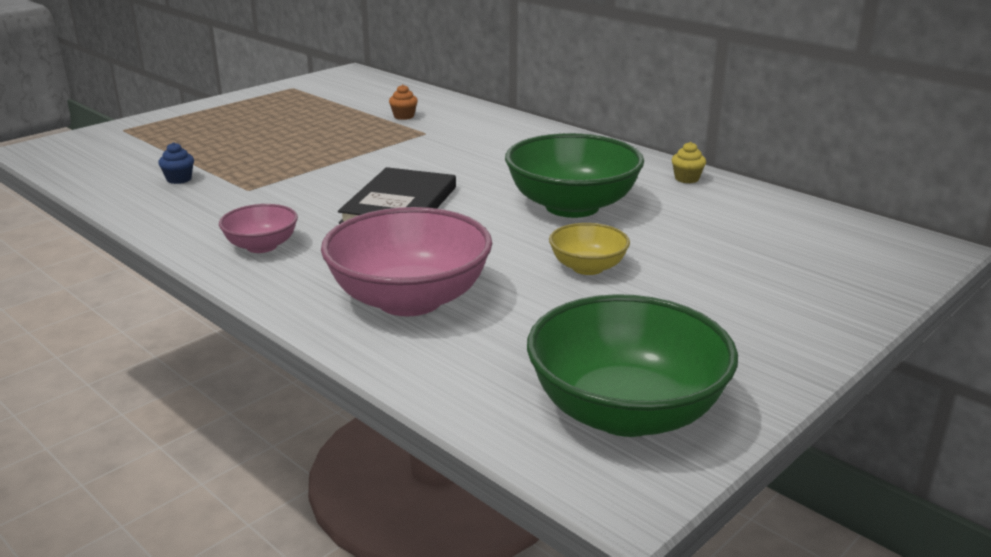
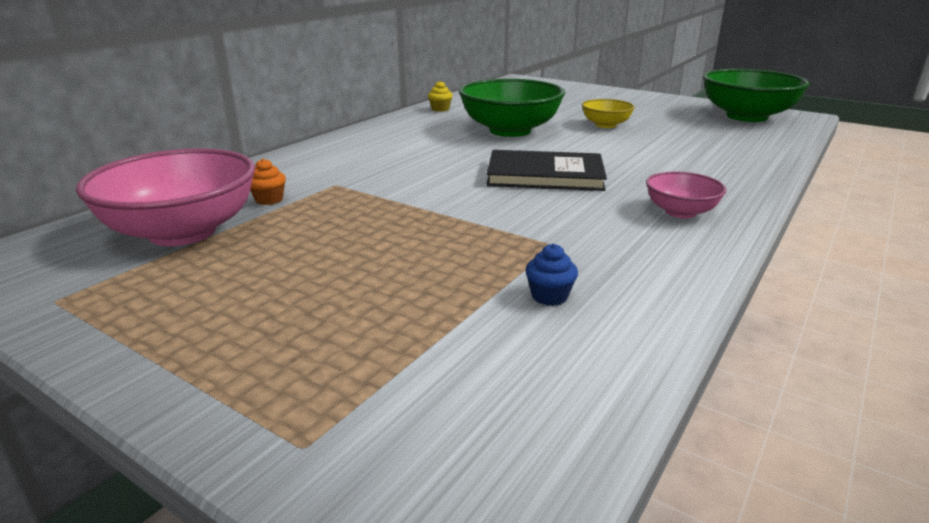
camera: 100 degrees left, 0 degrees up
pink bowl [321,207,492,316] -> pink bowl moved to [76,148,255,246]

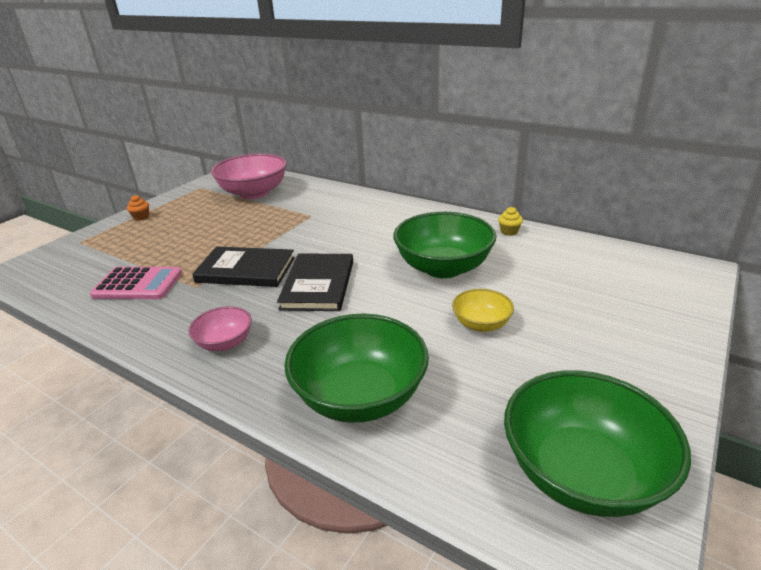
camera: 90 degrees right, 5 degrees up
orange cupcake [250,159,286,205] -> orange cupcake moved to [127,195,149,221]
blue cupcake [525,244,578,306] -> pink calculator [90,267,182,299]
none -> black book [192,246,295,287]
none -> green bowl [284,314,429,423]

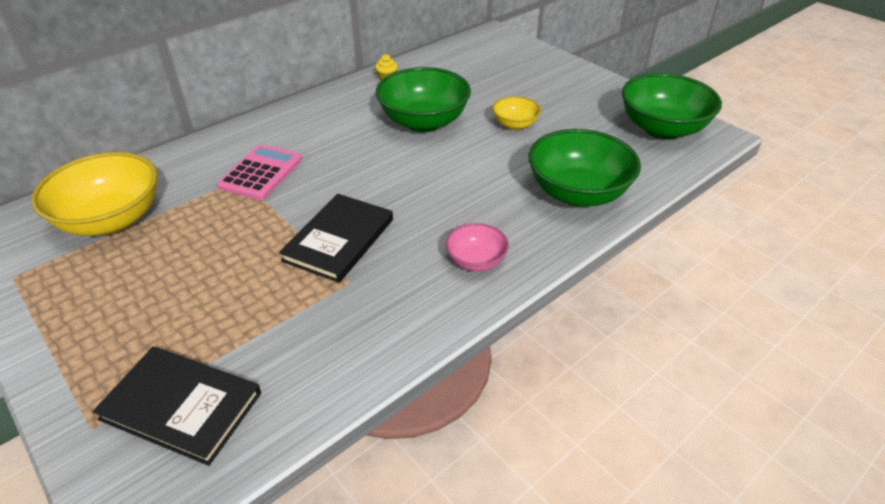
camera: 75 degrees left, 10 degrees up
pink calculator [90,267,182,299] -> pink calculator moved to [217,144,302,200]
orange cupcake [127,195,149,221] -> none
pink bowl [211,153,287,199] -> yellow bowl [31,152,158,236]
black book [277,254,353,311] -> black book moved to [93,347,261,466]

